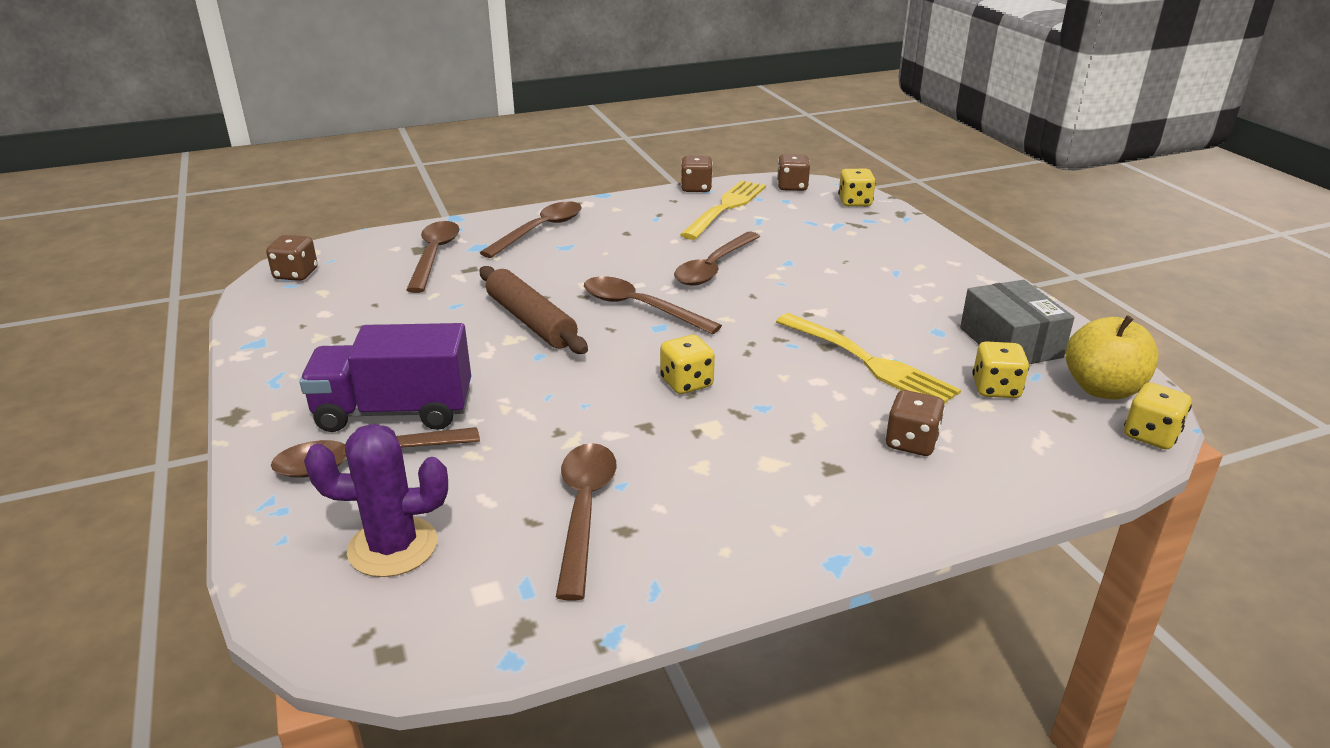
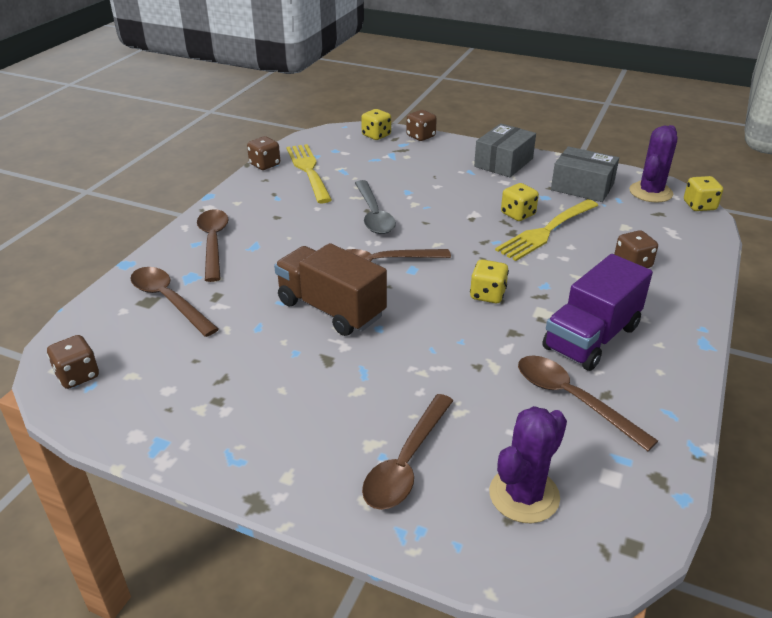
camera: 45 degrees left, 5 degrees up
purple truck [299,323,471,432] -> purple truck moved to [542,254,653,371]
brown rolling pin [480,266,588,354] -> brown truck [274,243,387,336]
brown spoon [674,232,760,286] -> grey spoon [355,180,396,234]
yellow fork [776,313,961,404] -> yellow fork turned 135 degrees clockwise [495,199,598,261]
brown dice [777,154,810,191] -> brown dice moved to [406,110,437,141]
yellow dice [972,341,1029,398] -> yellow dice moved to [501,183,539,221]
yellow apple [1066,315,1159,400] -> purple cactus [629,125,677,203]
none -> grey box [474,123,536,177]

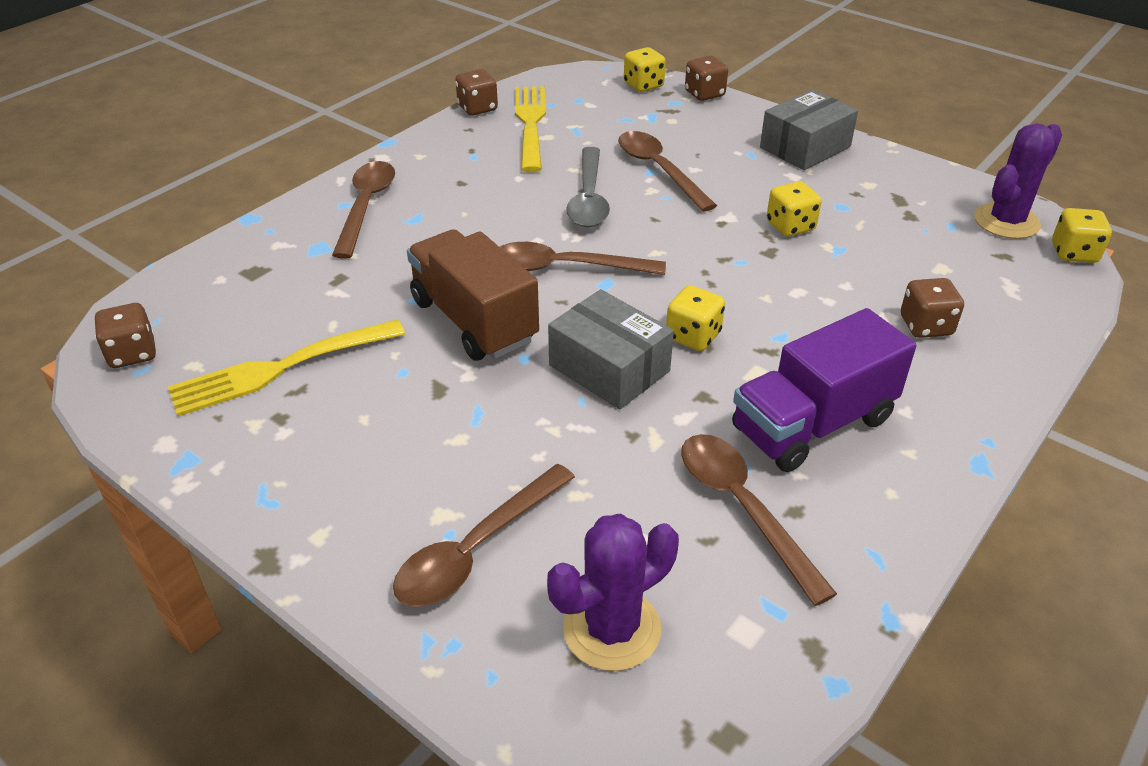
camera: 15 degrees right, 5 degrees up
brown spoon [130,267,219,337] -> brown spoon moved to [618,131,717,212]
yellow fork [495,199,598,261] -> yellow fork moved to [168,319,405,416]
grey box [551,146,619,202] -> grey box moved to [548,289,674,409]

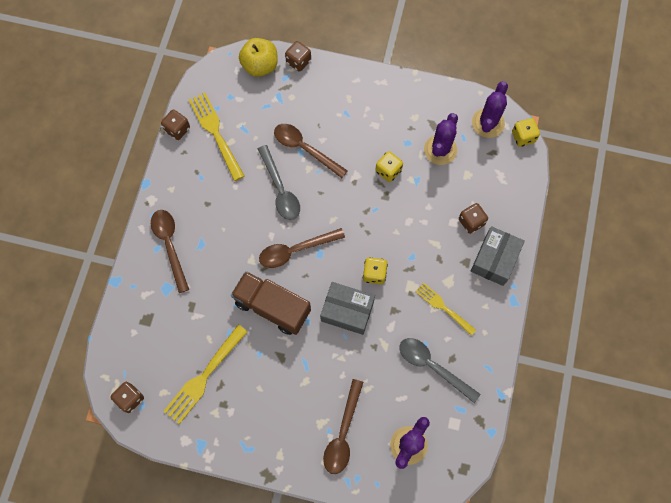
camera: 25 degrees left, 30 degrees up
yellow dice [624,47,666,92] -> yellow apple [239,38,278,77]
brown spoon [681,434,837,606] -> grey spoon [399,338,481,403]
purple truck [732,308,916,472] -> yellow fork [416,283,476,335]
grey box [760,89,858,170] -> grey box moved to [471,226,525,286]
none -> purple cactus [424,113,458,165]

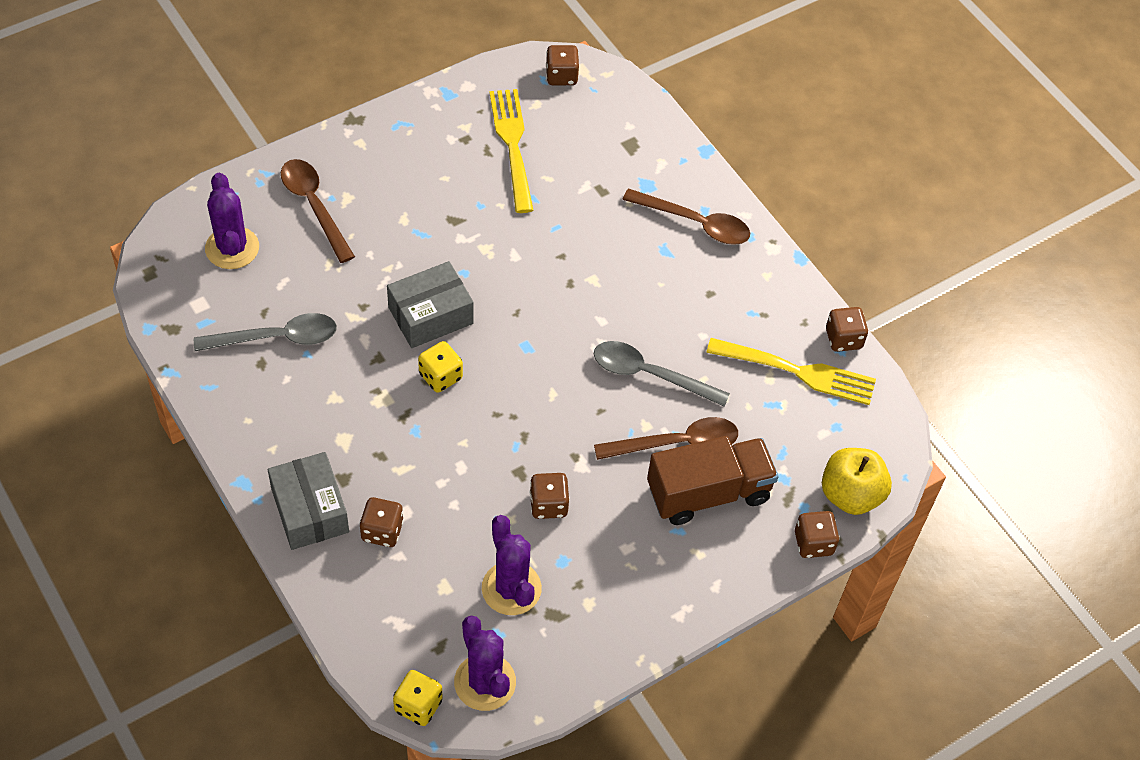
camera: 130 degrees right, 15 degrees down
brown truck [231,271,311,335] -> brown truck moved to [647,436,778,525]
brown spoon [259,228,345,268] -> none
yellow dice [375,151,403,182] -> brown dice [530,473,570,519]
yellow fork [416,283,476,335] -> none

